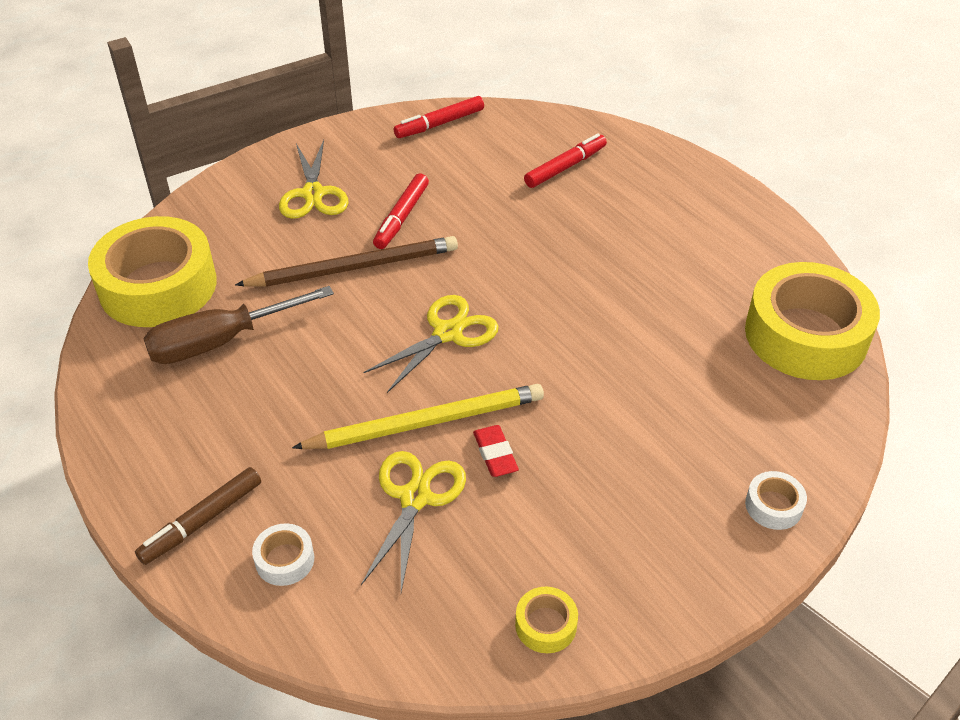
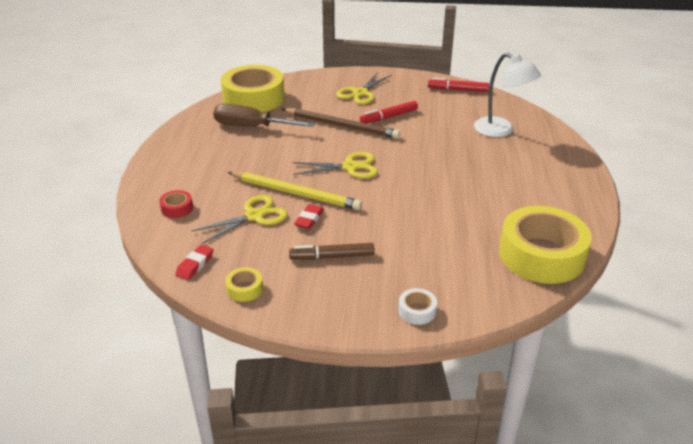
camera: 40 degrees right, 10 degrees down
brown marker [135,467,261,565] -> brown marker moved to [289,243,375,260]
white tape [252,523,314,586] -> red tape [159,190,193,218]
red marker [524,134,607,188] -> white lamp [474,53,541,137]
none -> red eraser [175,245,214,280]

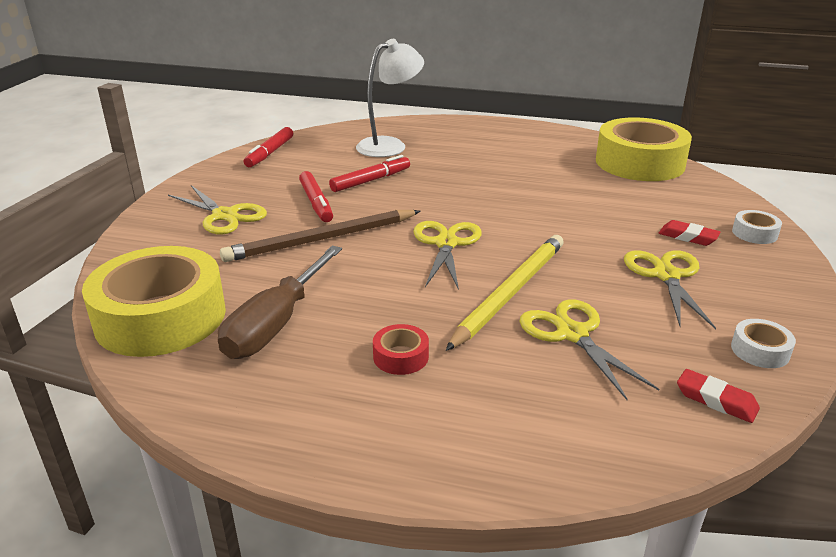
camera: 80 degrees left, 5 degrees down
red tape [159,190,193,218] -> red tape moved to [373,324,429,375]
yellow tape [225,267,263,302] -> white tape [731,319,796,368]
brown pencil [282,108,400,139] -> brown pencil turned 150 degrees counterclockwise [220,210,420,262]
brown marker [289,243,375,260] -> yellow scissors [624,250,716,329]
red eraser [294,204,324,229] -> red eraser moved to [659,220,721,246]
none -> red marker [329,155,410,192]

